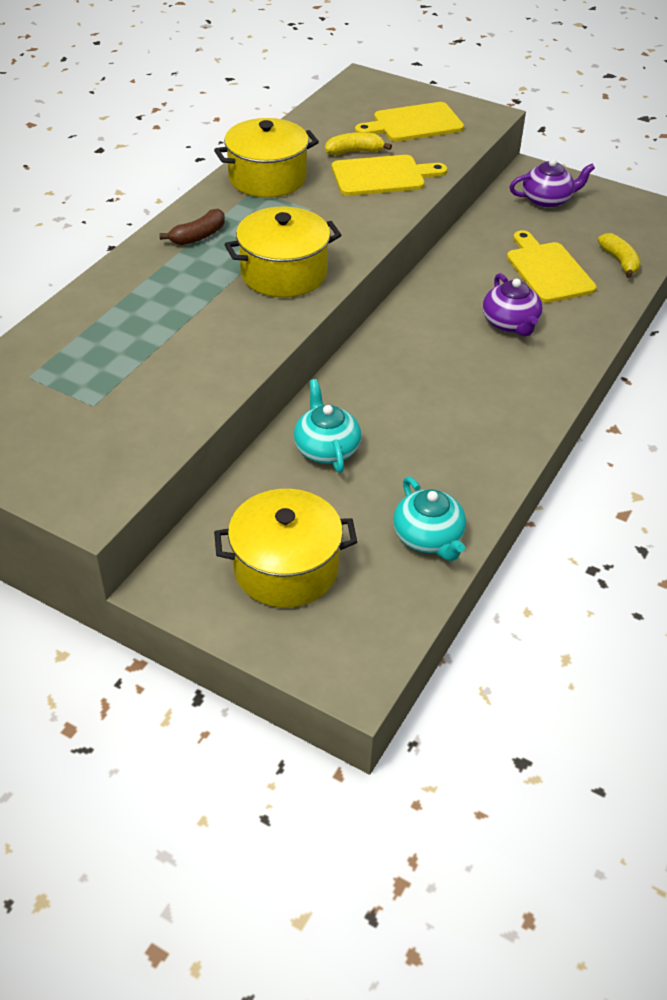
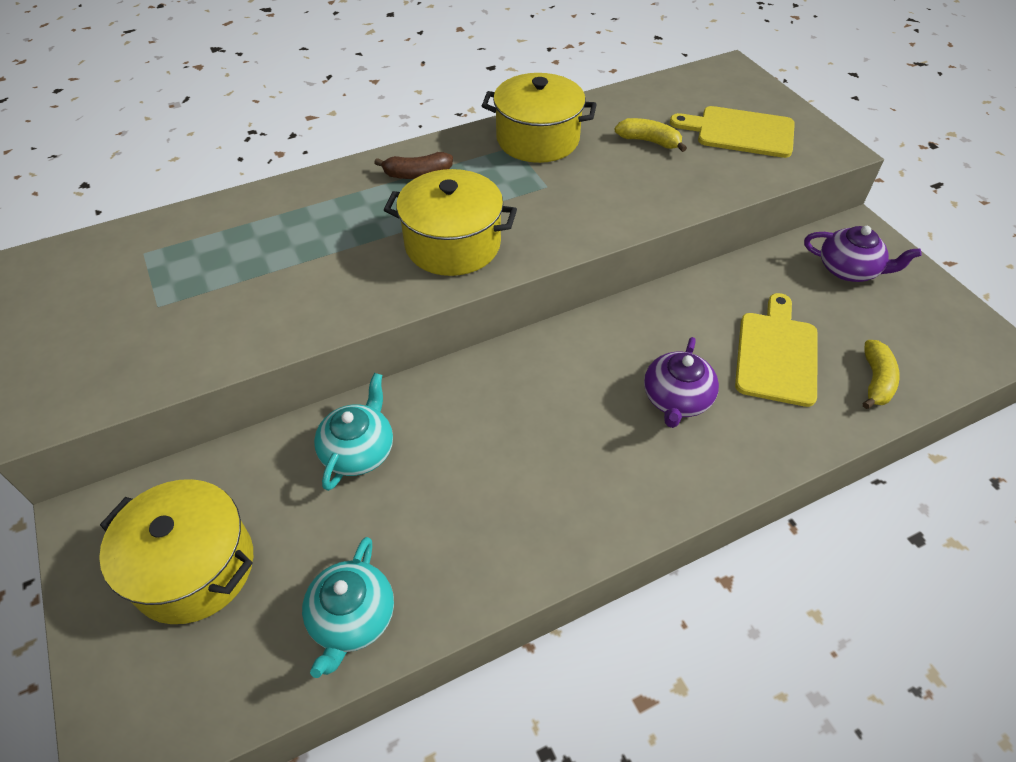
camera: 35 degrees right, 5 degrees up
yellow cutting board [332,155,447,196] -> none

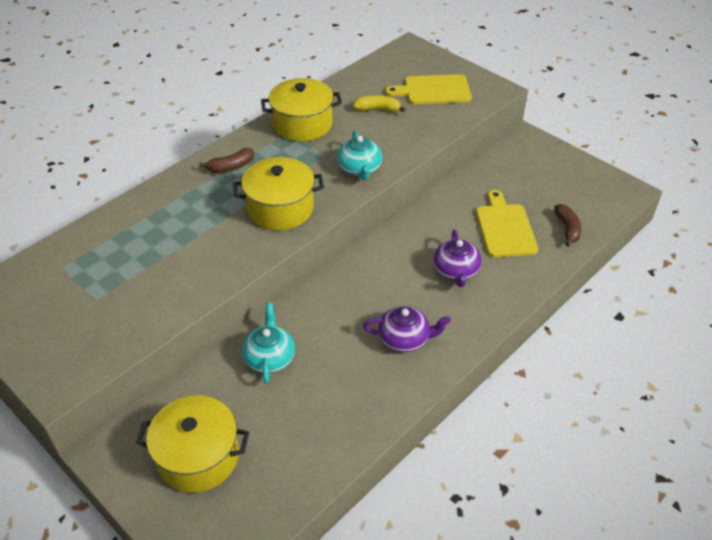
camera: 20 degrees left, 5 degrees down
turquoise teapot [302,537,394,678] -> turquoise teapot moved to [337,130,382,180]
purple teapot [804,226,922,282] -> purple teapot moved to [363,306,451,352]
yellow banana [863,340,900,409] -> brown banana [554,204,581,246]

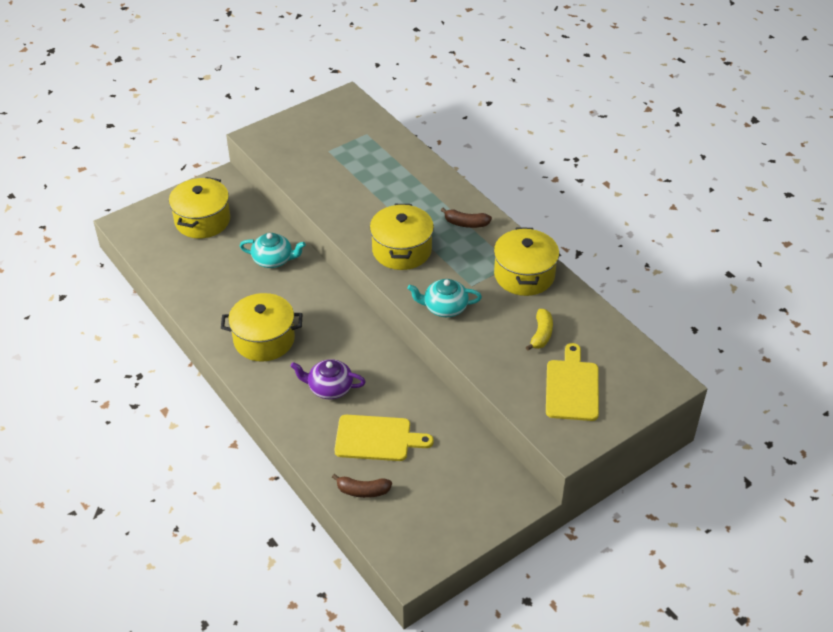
camera: 100 degrees right, 0 degrees up
brown banana [199,148,254,173] -> brown banana turned 60 degrees counterclockwise [441,208,492,228]
purple teapot [363,306,451,352] -> yellow pot [221,293,303,362]

